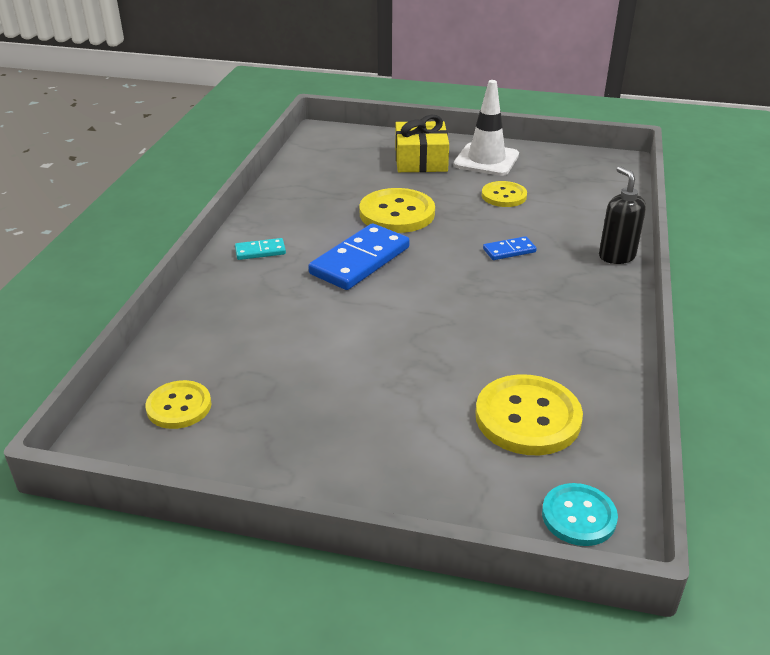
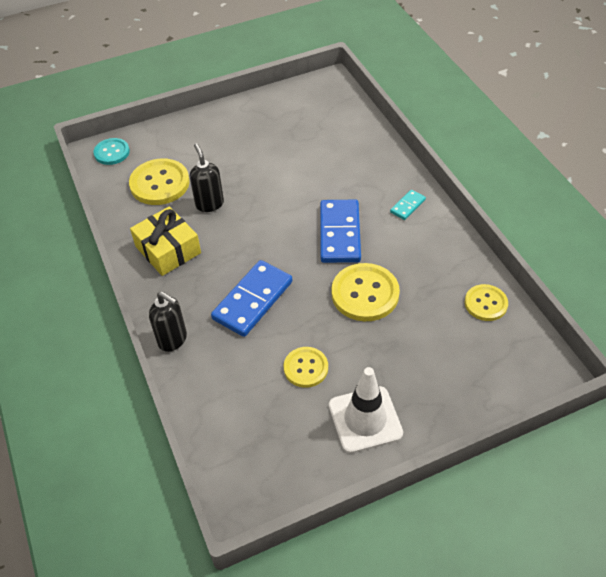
camera: 145 degrees right, 15 degrees up
yellow button [145,380,211,429] -> yellow button moved to [465,284,508,321]
yellow gift [395,114,449,172] -> yellow gift moved to [130,206,201,276]
blue domino [483,236,537,260] -> blue domino [211,260,292,337], size x2.06
none -> black soap dispenser [190,144,224,212]

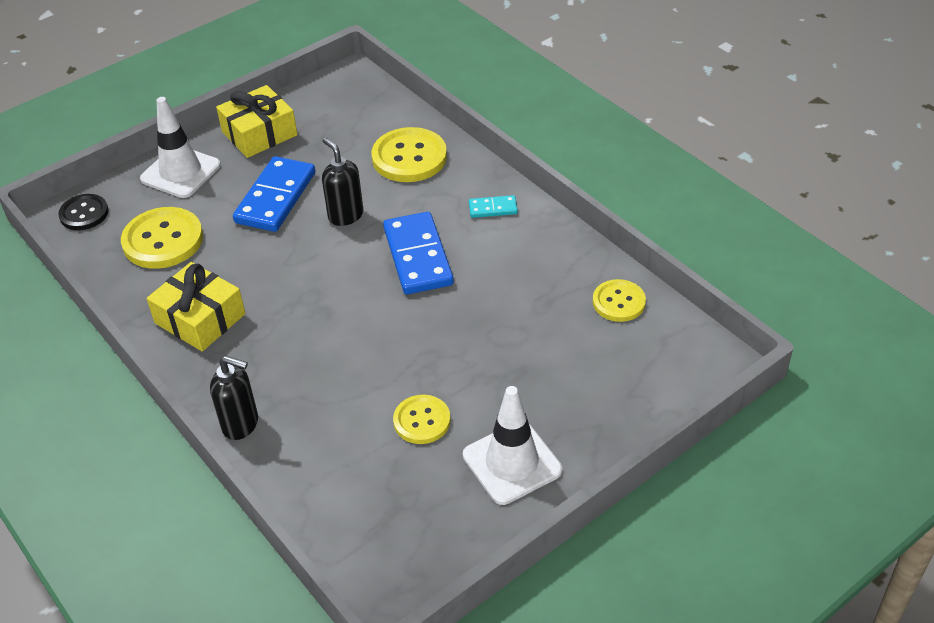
camera: 15 degrees left, 5 degrees down
turquoise button [93,138,130,165] -> black button [58,194,109,230]
black soap dispenser [190,144,224,212] -> black soap dispenser moved to [322,138,363,226]
blue domino [211,260,292,337] -> blue domino moved to [233,156,315,232]
yellow button [331,263,400,321] -> yellow button moved to [372,127,447,182]
turquoise domino [390,190,426,220] -> turquoise domino turned 60 degrees clockwise [469,195,518,218]
none -> white traffic cone [140,97,221,198]
none -> yellow gift [216,85,297,158]

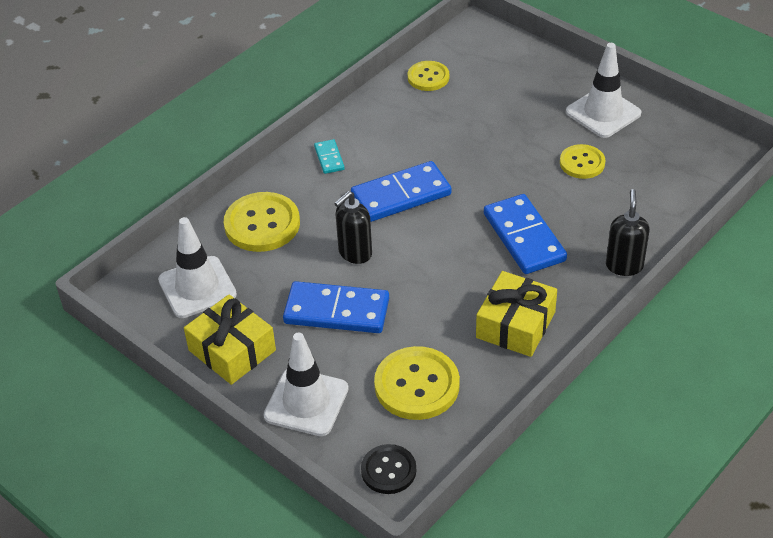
camera: 100 degrees left, 0 degrees up
none -> white traffic cone [158,217,237,318]
none -> blue domino [484,194,567,274]

